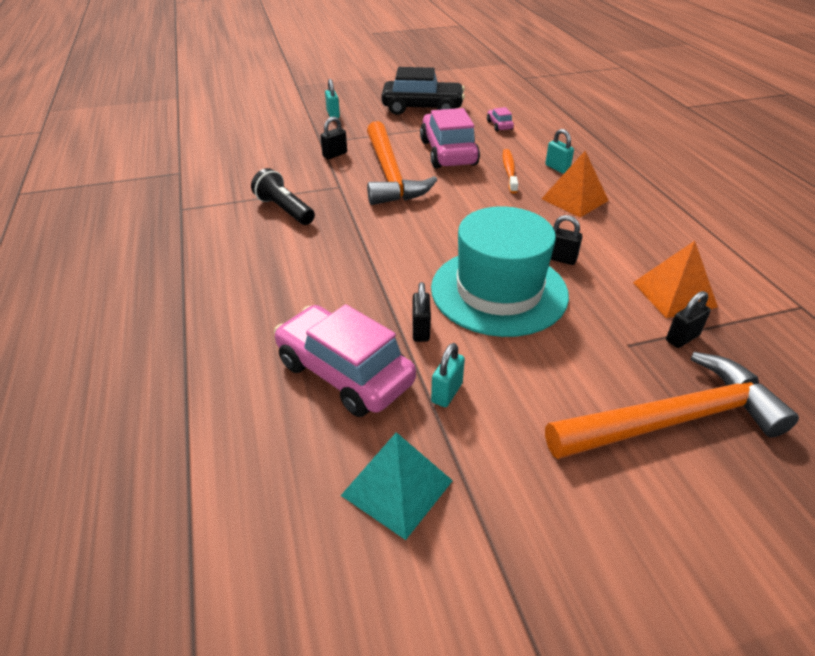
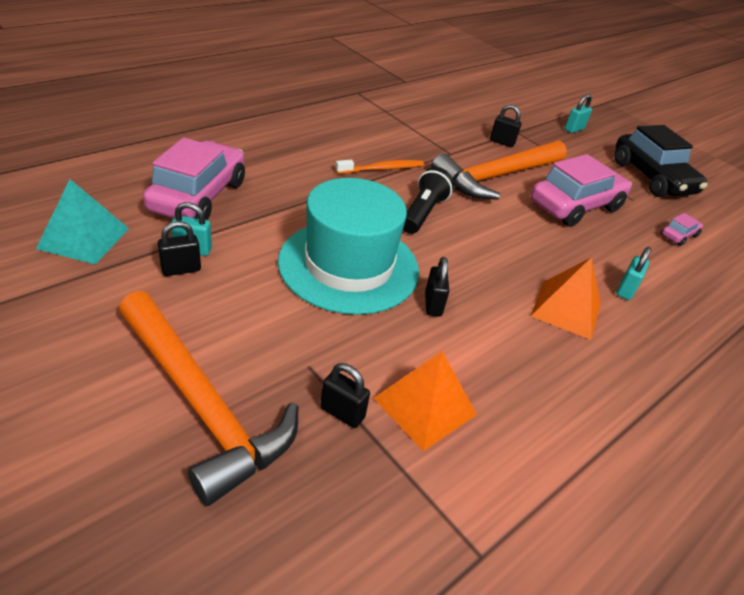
camera: 60 degrees right, 0 degrees up
black flashlight [251,168,315,225] -> black flashlight moved to [403,167,454,234]
black padlock [412,282,431,342] -> black padlock moved to [158,221,201,276]
orange toothbrush [503,149,518,194] -> orange toothbrush moved to [335,160,424,174]

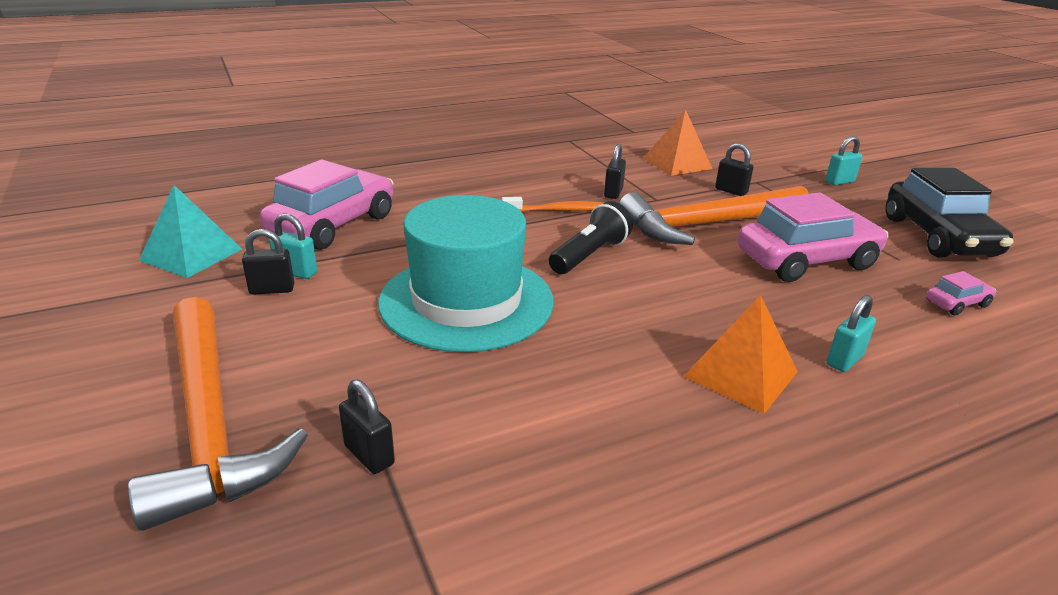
camera: 20 degrees right, 10 degrees down
orange pyramid [373,351,477,451] -> orange pyramid moved to [643,109,712,176]
black padlock [425,257,449,317] -> black padlock moved to [604,144,626,199]

